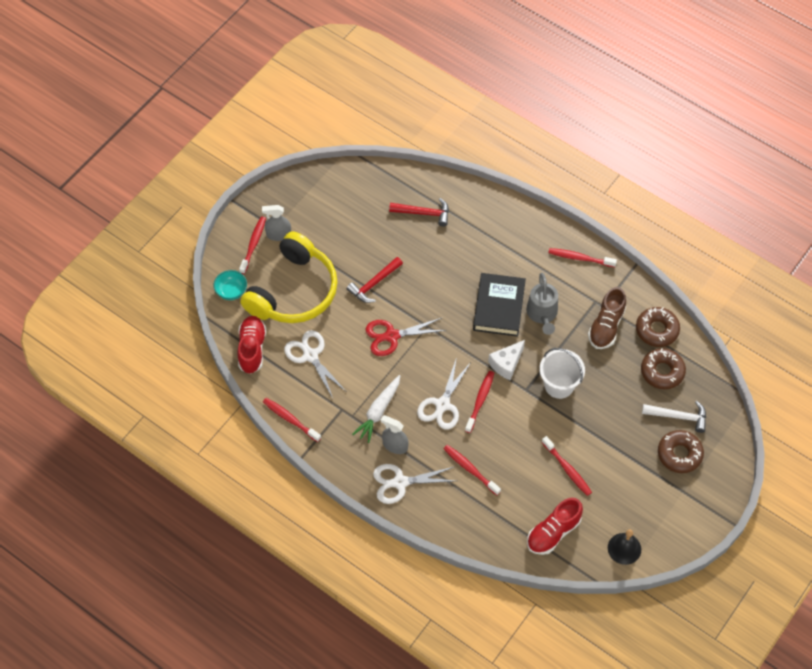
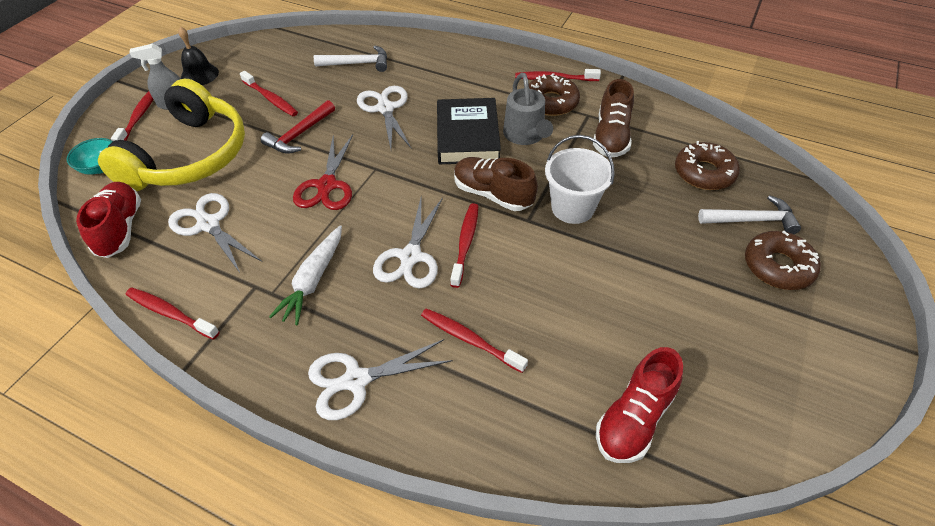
camera: 10 degrees left, 10 degrees down
red scissors [365,318,446,356] -> red scissors turned 60 degrees counterclockwise [293,134,353,210]
grey spray bottle [381,415,408,454] -> none
red hammer [389,198,449,226] -> white hammer [314,46,387,72]
white cheese [488,340,525,380] -> brown shoe [454,157,538,211]
red toothbrush [542,436,592,496] -> red toothbrush moved to [240,71,298,116]
black bell [608,529,641,565] -> black bell moved to [178,27,219,85]
brown donut [636,307,680,347] -> brown donut moved to [529,73,580,116]
none -> white scissors [357,86,411,149]

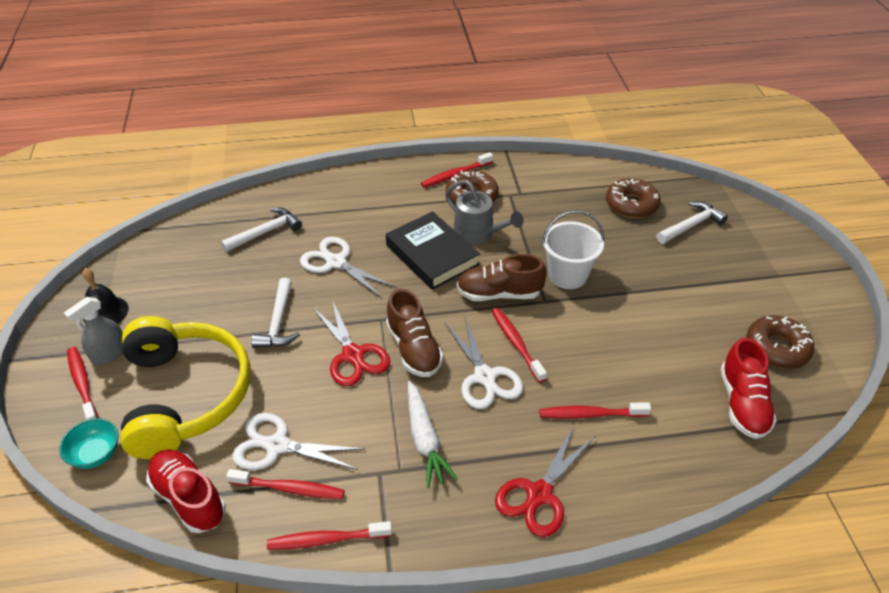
camera: 35 degrees left, 5 degrees down
red toothbrush [240,71,298,116] -> red toothbrush moved to [226,469,345,499]
red hammer [261,100,335,154] -> white hammer [251,278,300,348]
white scissors [308,339,453,420] -> red scissors [495,426,595,537]
brown shoe [593,79,634,157] -> brown shoe moved to [386,288,443,377]
brown donut [745,231,821,290] -> brown donut moved to [747,316,815,369]

